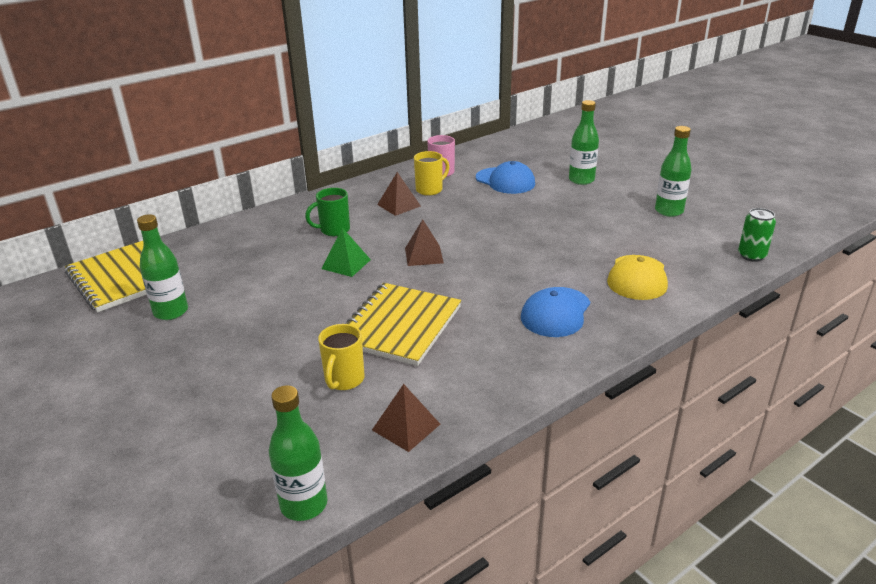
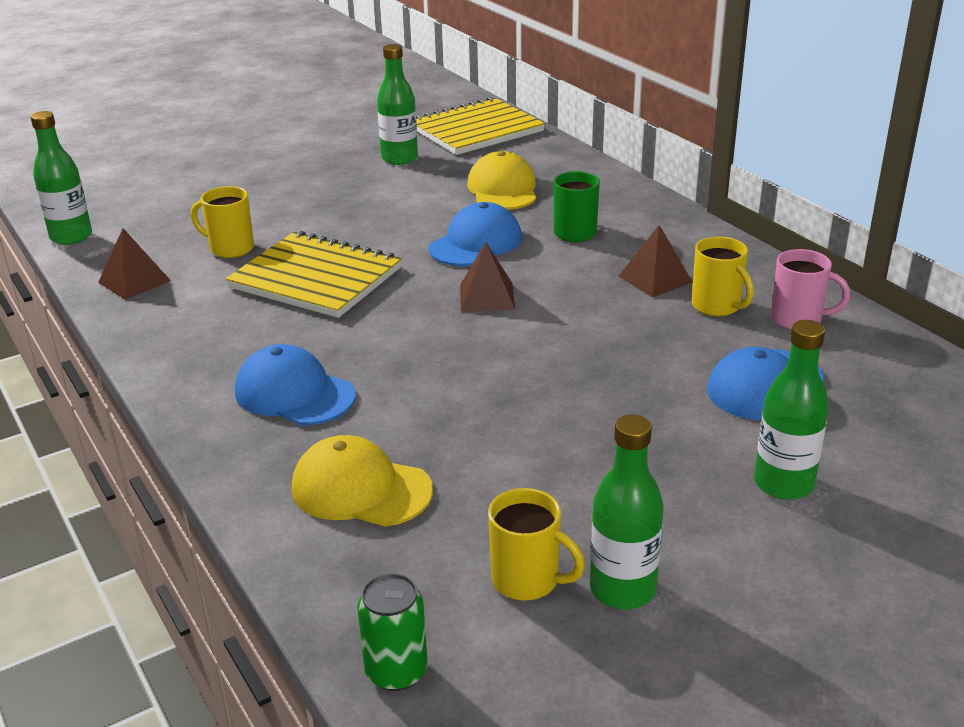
camera: 95 degrees right, 0 degrees up
green pyramid [321,228,371,277] -> blue cap [429,202,522,266]
none -> yellow cap [467,151,536,210]
none -> yellow mug [488,488,585,600]

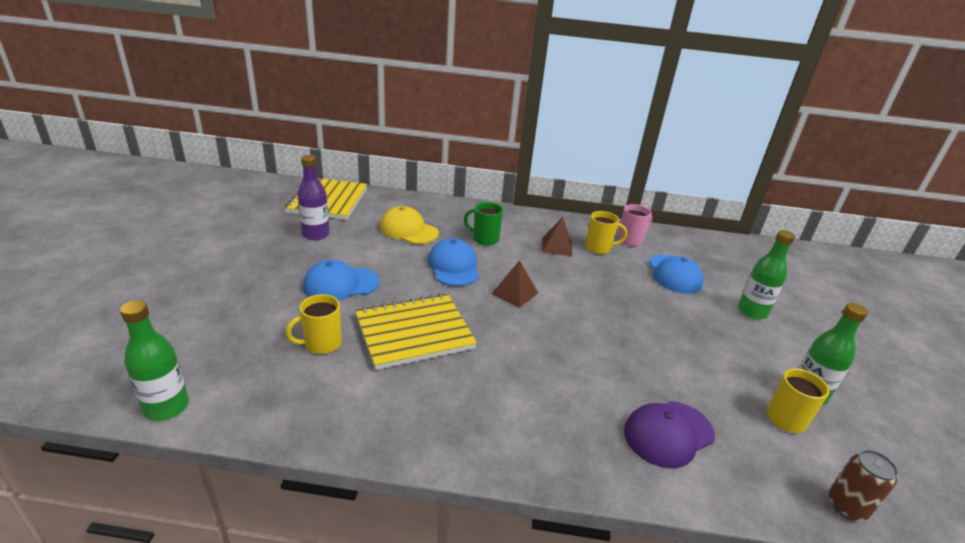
camera: 55 degrees left, 0 degrees up
brown pyramid [98,228,171,300] -> none
blue cap [235,344,356,425] -> blue cap moved to [303,260,380,301]
yellow cap [292,435,433,527] -> purple cap [624,401,715,468]
green can [357,573,427,691] -> brown can [829,450,898,521]
green bottle [377,44,418,165] -> purple bottle [298,155,330,240]

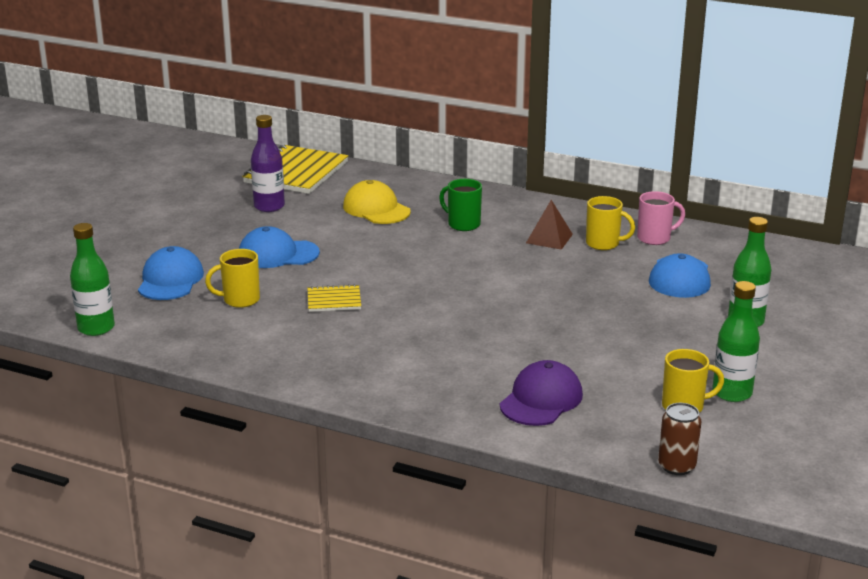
camera: 20 degrees right, 5 degrees down
yellow notebook [355,293,477,370] -> yellow notebook [308,284,361,312], size x0.49
blue cap [428,238,480,286] -> blue cap moved to [138,246,204,300]
brown pyramid [491,260,538,308] -> none
purple cap [624,401,715,468] -> purple cap turned 135 degrees clockwise [500,360,583,426]

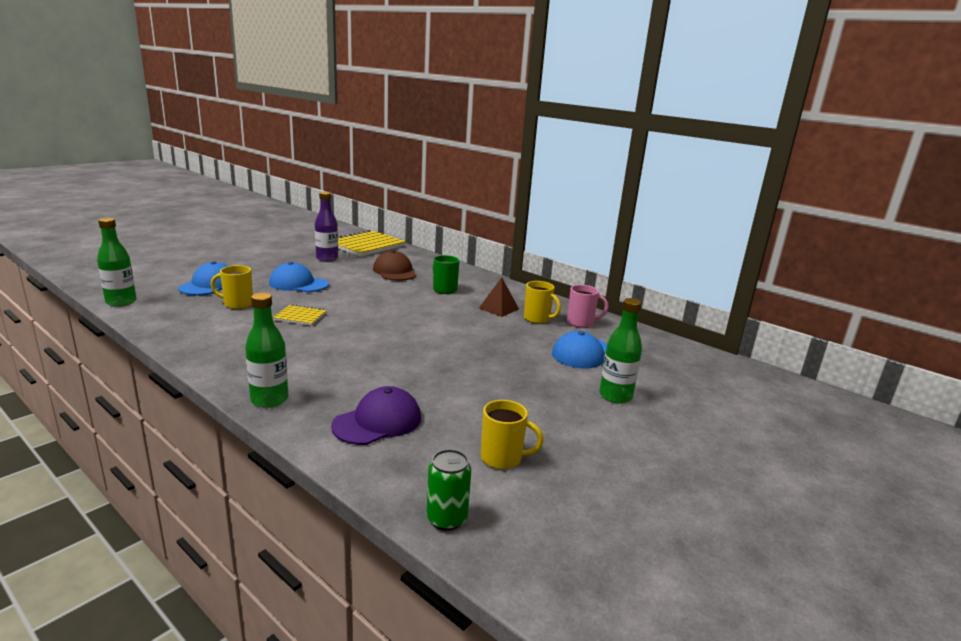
camera: 15 degrees right, 5 degrees down
yellow cap [343,180,411,224] -> brown cap [373,250,416,281]
brown can [658,403,702,475] -> green can [427,449,471,531]
green bottle [712,281,760,402] -> green bottle moved to [245,293,288,408]

